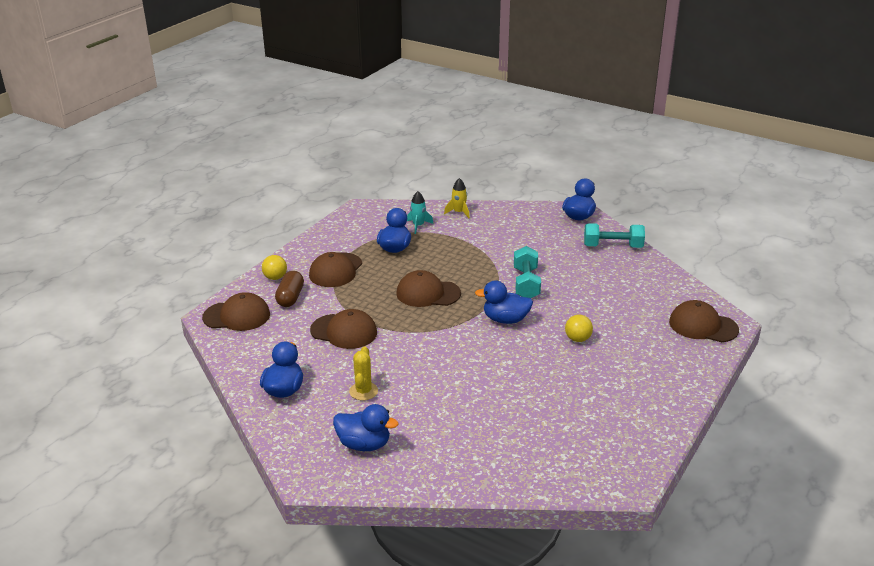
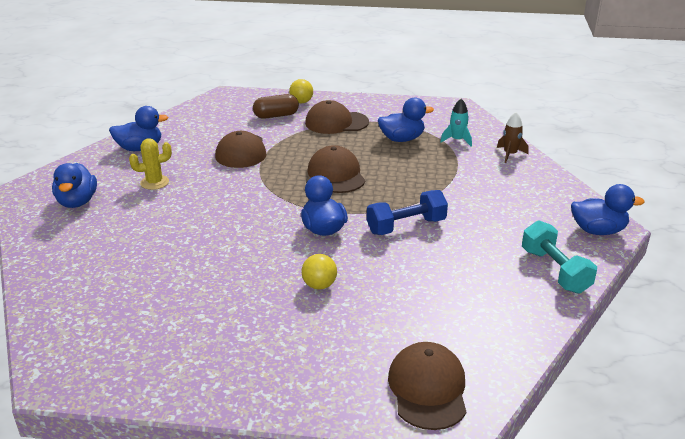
camera: 65 degrees right, 0 degrees up
brown cap [202,292,270,331] -> none
yellow rocket [444,178,470,219] -> brown rocket [497,112,529,163]
turquoise dumbbell [514,246,541,298] -> blue dumbbell [367,190,448,235]

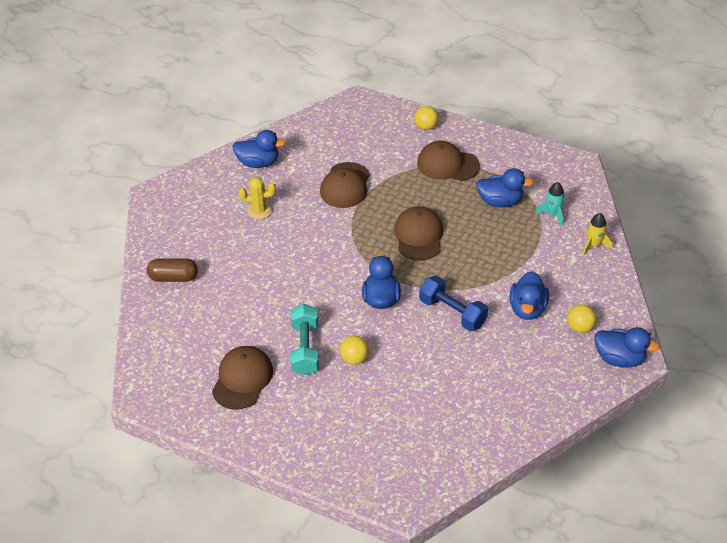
camera: 20 degrees right, 15 degrees up
blue duck [52,163,97,208] -> blue duck moved to [509,271,549,320]
brown capsule [253,94,299,119] -> brown capsule moved to [147,258,198,282]
blue dumbbell [367,190,448,235] -> blue dumbbell turned 45 degrees clockwise [419,276,488,332]
brown cap [388,342,466,430] -> brown cap moved to [212,346,273,410]
brown rocket [497,112,529,163] -> yellow rocket [583,213,612,256]
turquoise dumbbell [522,220,597,294] -> turquoise dumbbell moved to [290,304,319,375]
none -> yellow ball [567,304,596,333]

